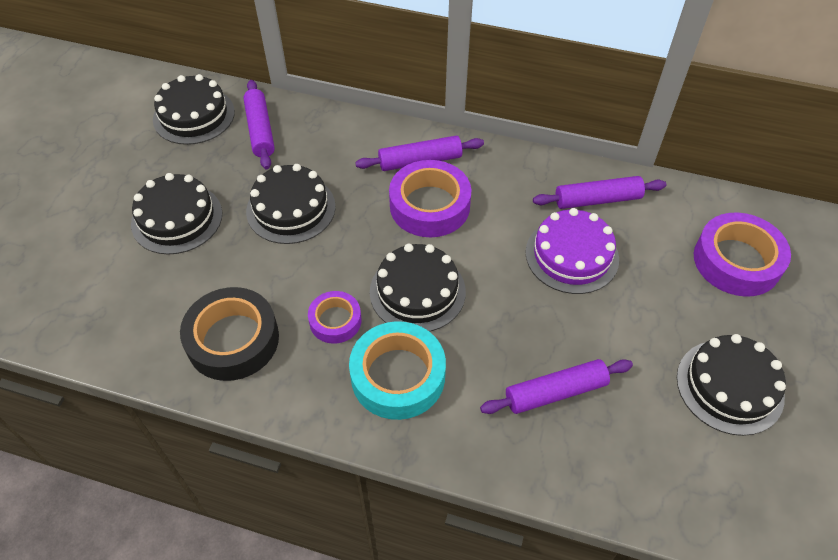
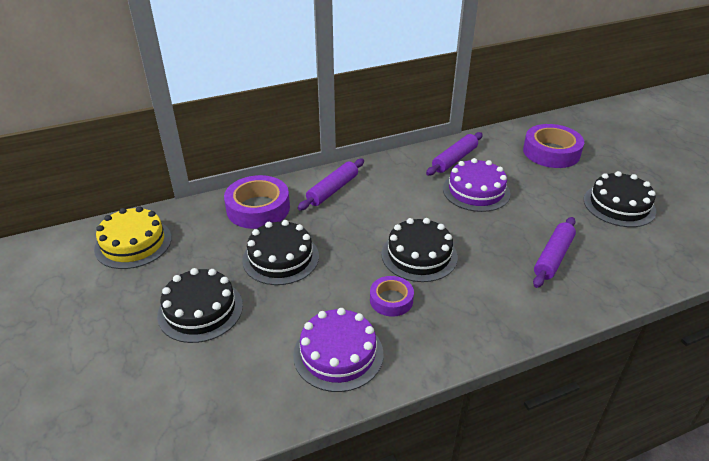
camera: 40 degrees left, 15 degrees down
black cake [153,74,235,145] -> yellow cake [94,206,172,269]
black tape [180,287,279,381] -> purple cake [293,308,383,392]
purple rolling pin [243,80,275,169] -> none
turquoise tape [349,321,446,420] -> none
purple tape [389,160,471,237] -> purple tape moved to [224,175,290,229]

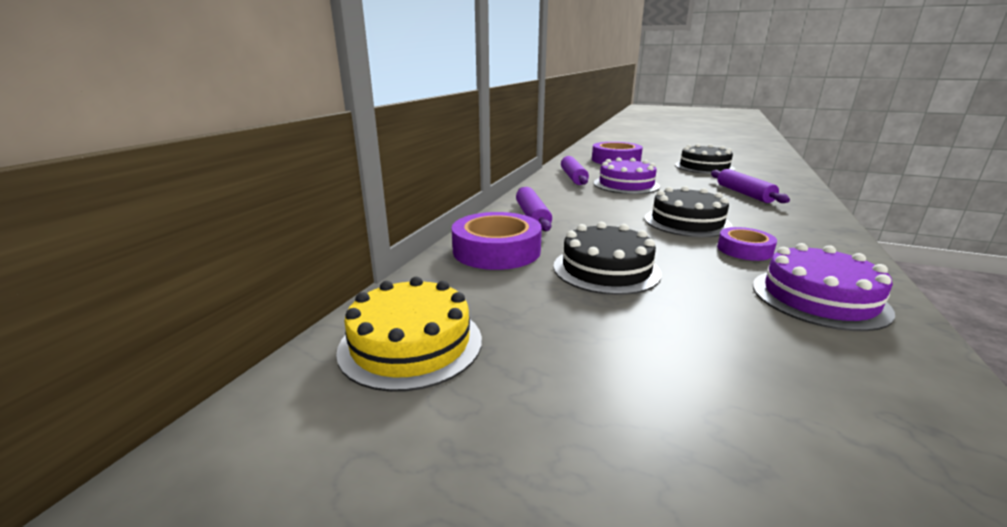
camera: 45 degrees left, 15 degrees down
black cake [157,268,243,343] -> none

